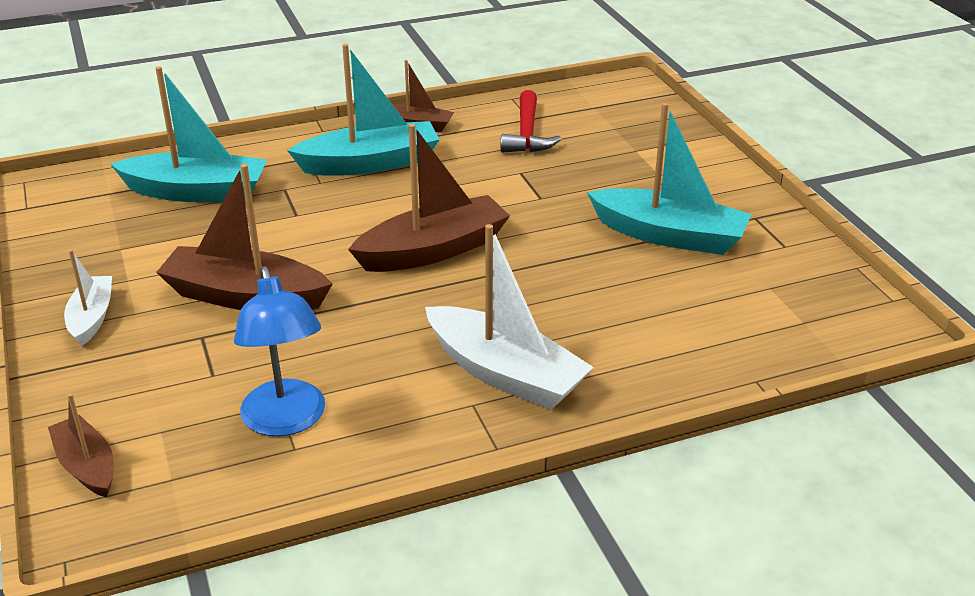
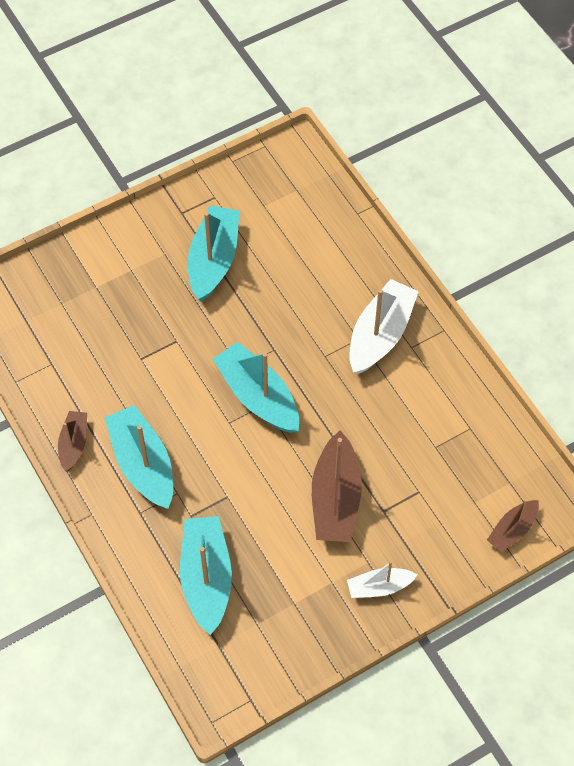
camera: 100 degrees left, 25 degrees up
blue lamp [234,266,325,436] -> none
brown boat [348,124,510,272] -> turquoise boat [213,342,299,433]
red hammer [501,90,561,152] -> none

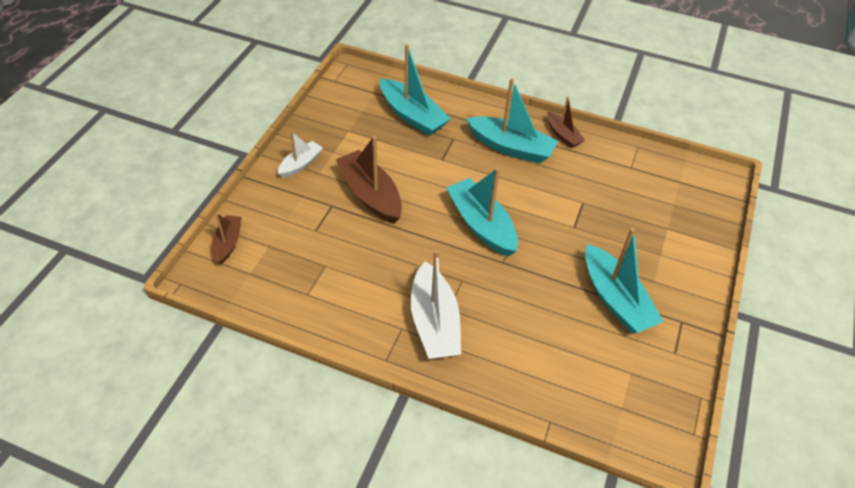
camera: 140 degrees right, 10 degrees down
turquoise boat [213,342,299,433] -> turquoise boat turned 135 degrees counterclockwise [446,168,518,256]

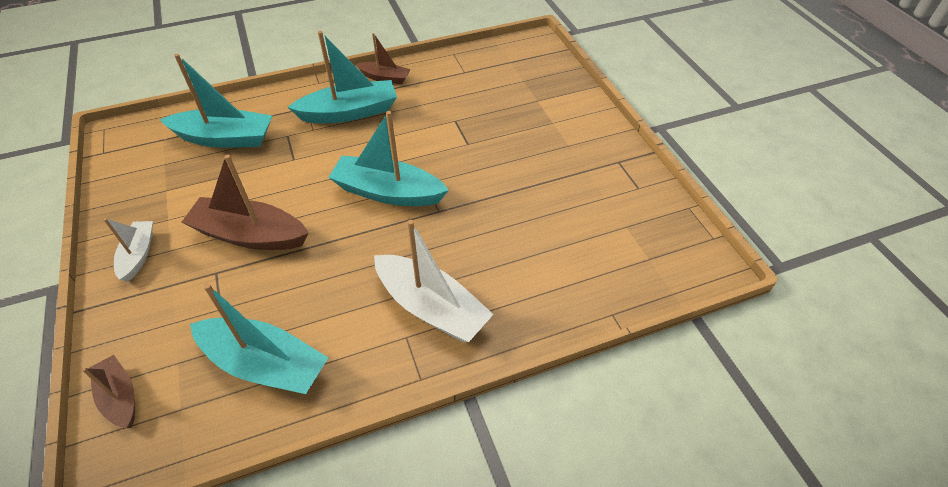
camera: 40 degrees left, 0 degrees up
turquoise boat [585,228,664,333] -> turquoise boat moved to [190,283,329,394]

